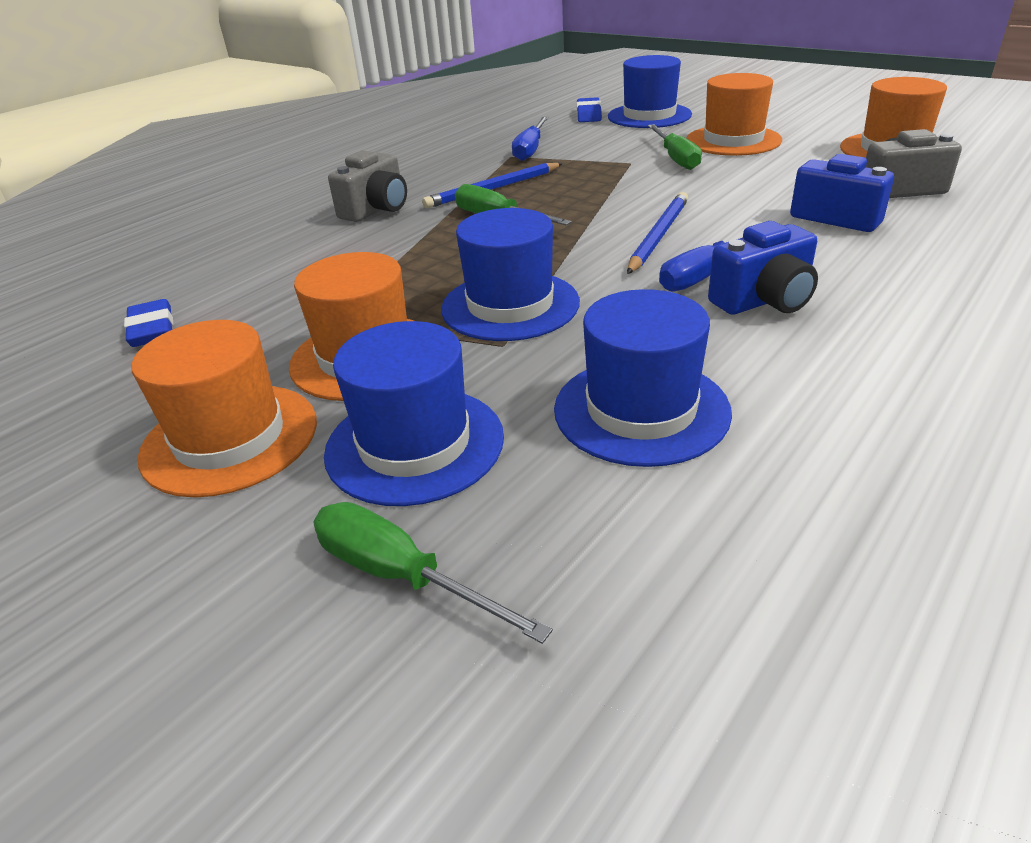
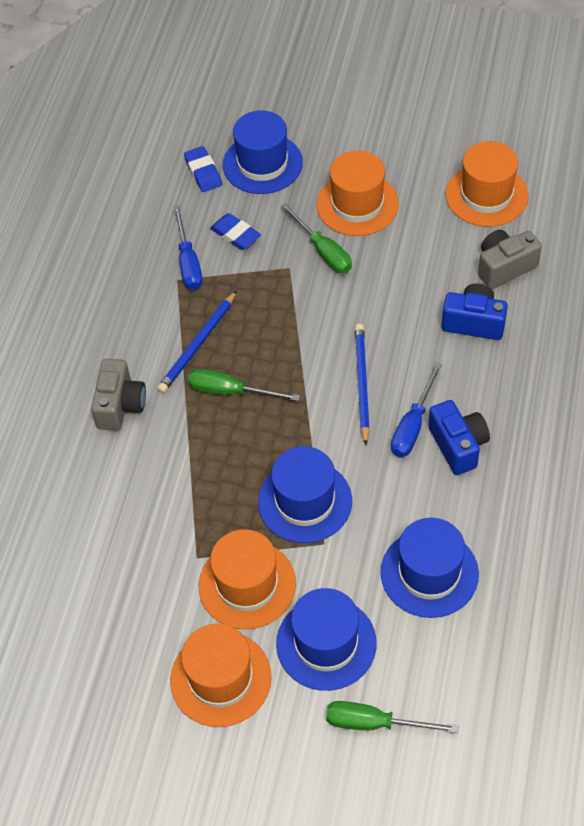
camera: 25 degrees left, 20 degrees up
blue eraser [124,299,173,347] -> blue eraser moved to [210,213,261,250]
blue camera [708,221,818,315] -> blue camera turned 60 degrees counterclockwise [428,400,490,475]

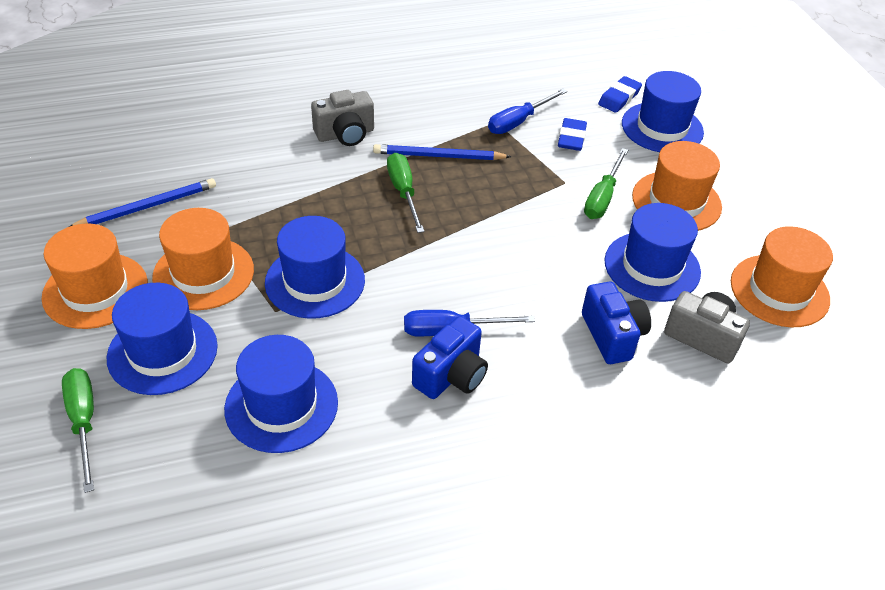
camera: 55 degrees right, 10 degrees down
blue pencil [355,324,370,445] -> blue pencil moved to [69,178,216,227]
none -> blue hat [604,203,701,302]

